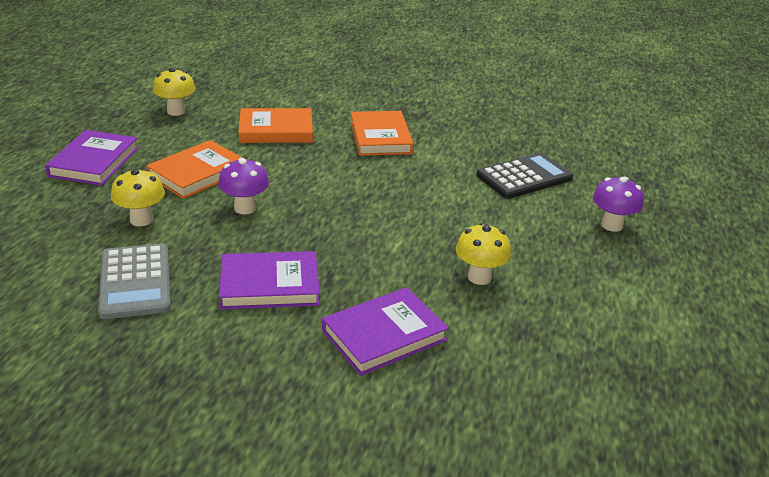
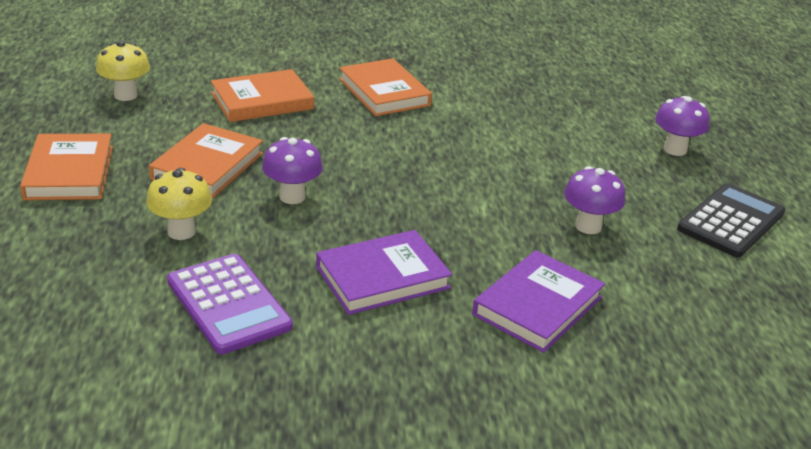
camera: 20 degrees left, 0 degrees up
purple book [45,130,138,185] -> orange book [20,134,113,200]
grey calculator [98,243,171,319] -> purple calculator [167,254,293,354]
yellow mushroom [456,223,511,285] -> purple mushroom [564,166,625,234]
black calculator [476,153,573,199] -> black calculator moved to [677,183,785,258]

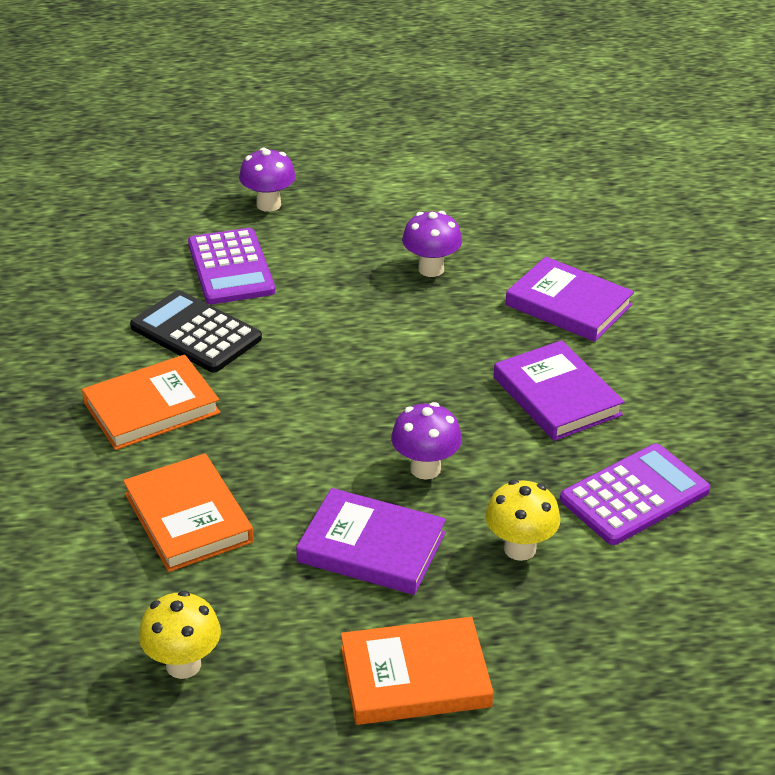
camera: 90 degrees left, 5 degrees up
orange book [149,123,263,198] -> purple book [296,488,446,595]
black calculator [677,183,785,258] -> black calculator moved to [130,290,262,372]
none -> purple calculator [188,228,275,304]

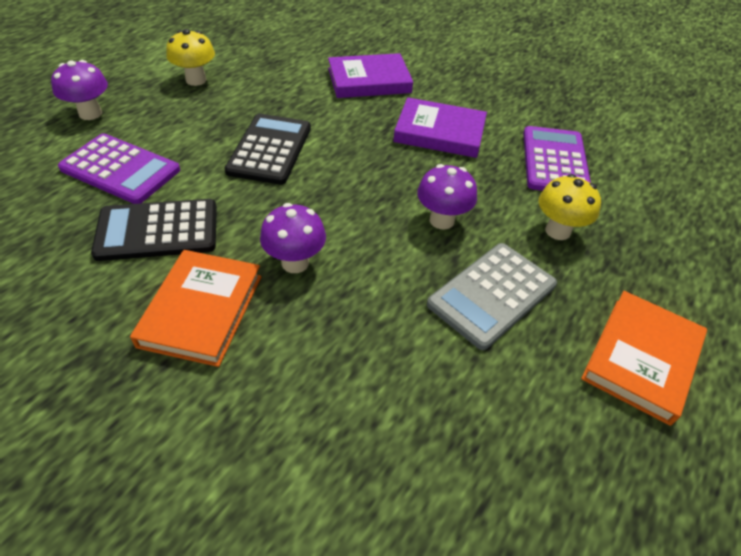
camera: 50 degrees left, 10 degrees up
orange book [123,453,254,572] -> none
yellow mushroom [139,591,221,679] -> yellow mushroom moved to [166,29,215,86]
purple book [296,488,446,595] -> grey calculator [427,243,557,350]
purple mushroom [402,211,462,277] -> purple mushroom moved to [260,203,326,273]
none -> black calculator [225,114,311,185]

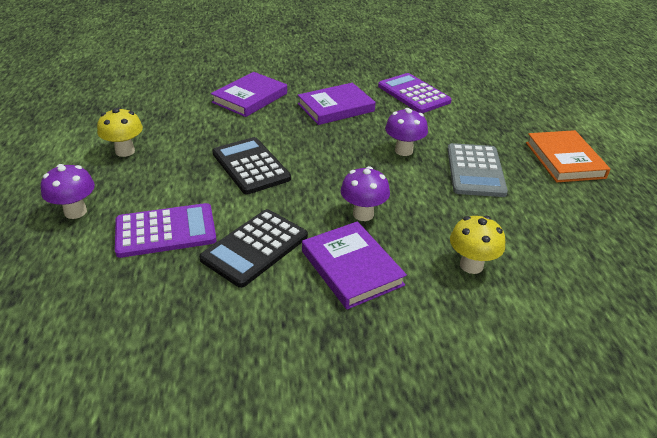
camera: 40 degrees left, 10 degrees down
orange book [130,250,261,367] -> purple book [302,221,407,309]
yellow mushroom [539,174,601,240] -> yellow mushroom moved to [450,216,505,274]

